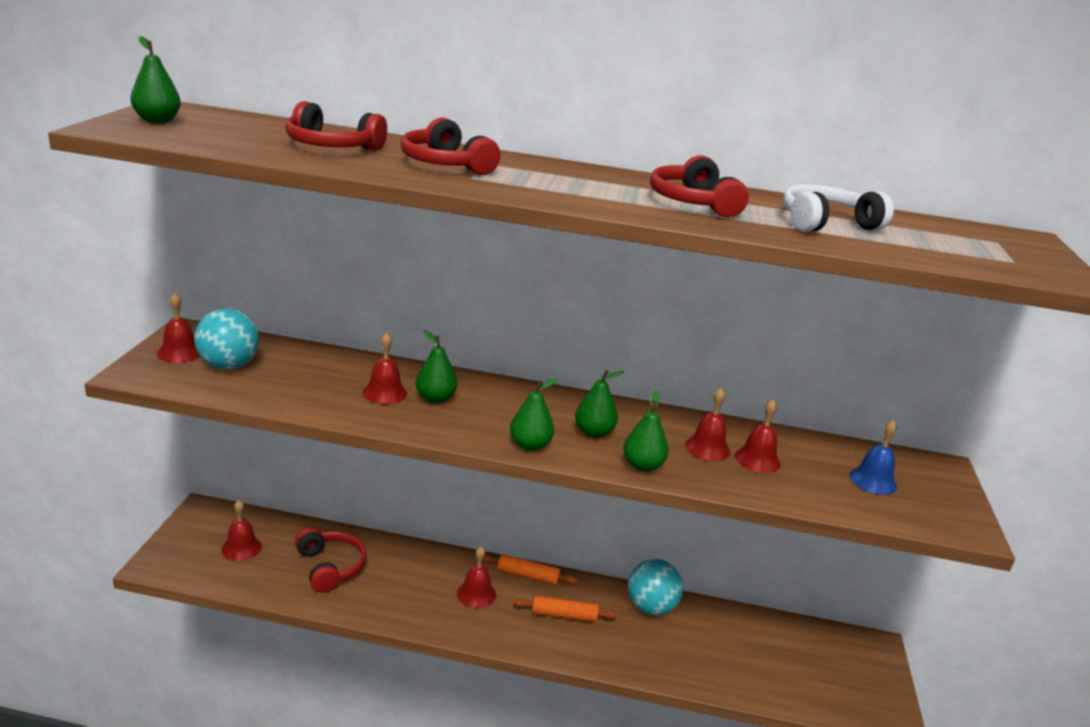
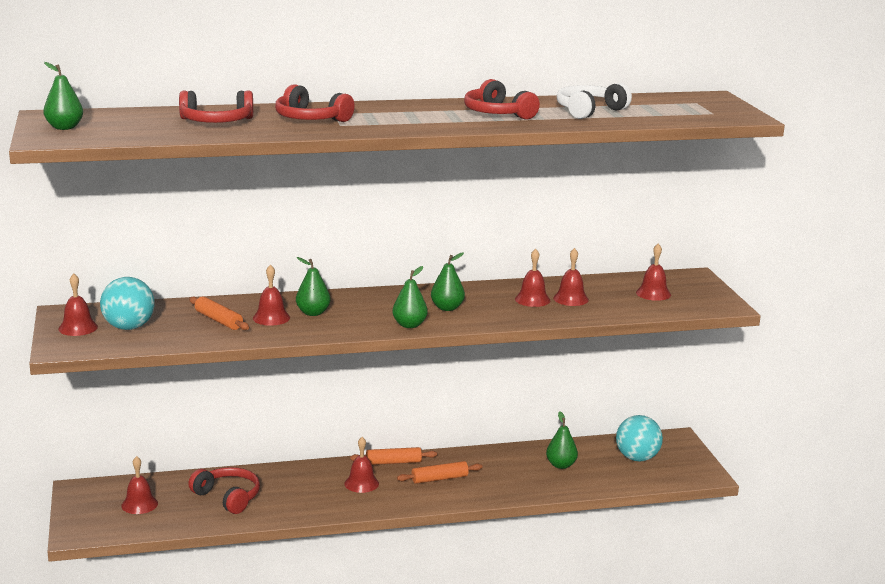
camera: 20 degrees left, 5 degrees down
green pear [623,391,669,472] -> green pear moved to [546,412,578,469]
turquoise ball [628,559,683,615] -> turquoise ball moved to [616,415,663,462]
blue bell [850,420,897,495] -> red bell [636,244,671,301]
none -> orange rolling pin [189,297,249,330]

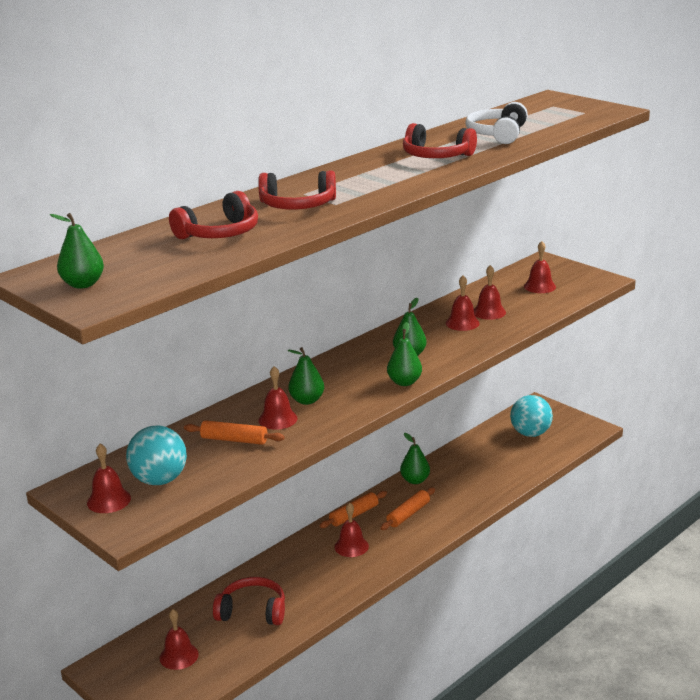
camera: 30 degrees left, 5 degrees up
green pear [546,412,578,469] -> green pear moved to [400,433,430,484]

